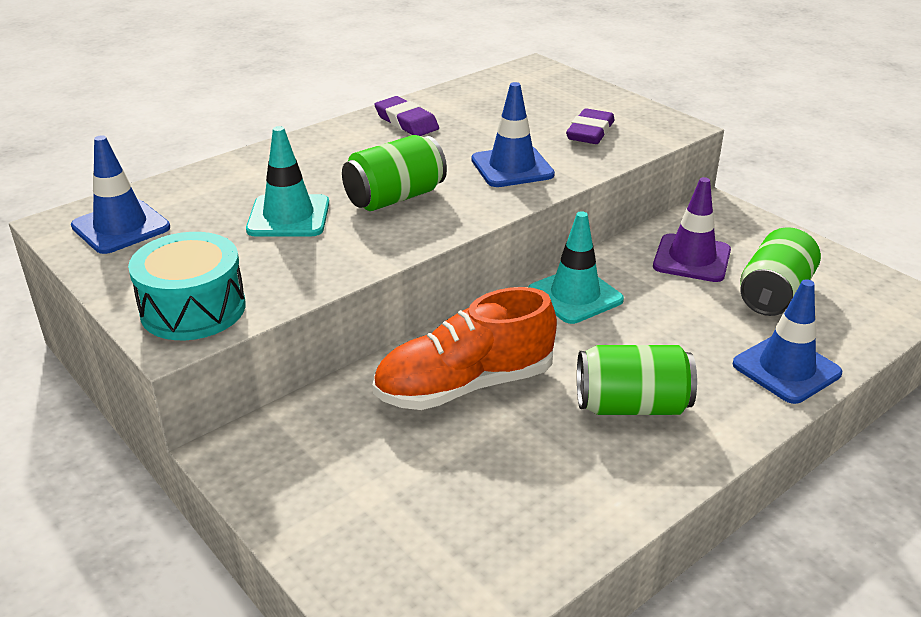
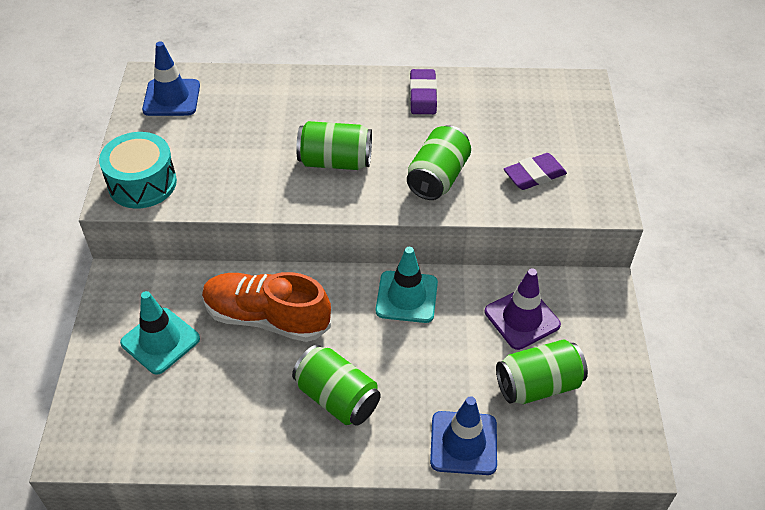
camera: 40 degrees right, 15 degrees up
turquoise traffic cone [246,126,329,237] -> turquoise traffic cone moved to [120,291,200,375]
blue traffic cone [471,82,555,187] -> green can [407,125,471,200]

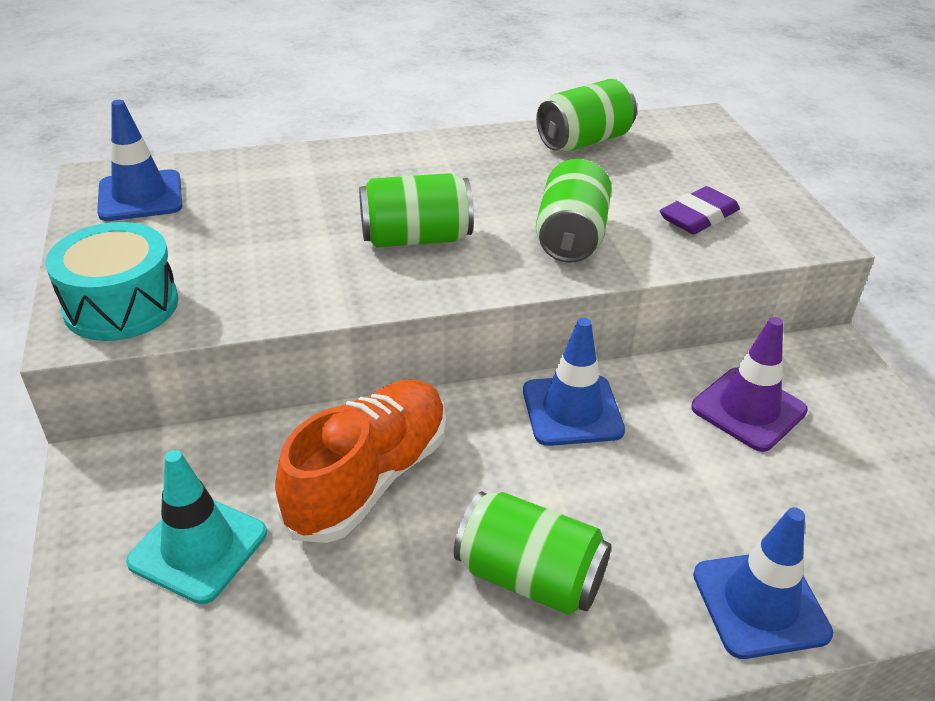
camera: 15 degrees left, 10 degrees down
orange shoe [202,272,331,342] -> orange shoe turned 120 degrees clockwise [275,379,446,543]
turquoise traffic cone [376,247,438,323] -> blue traffic cone [523,318,625,446]
purple eraser [410,69,437,114] -> none
green can [496,339,588,404] -> green can moved to [536,79,637,152]

